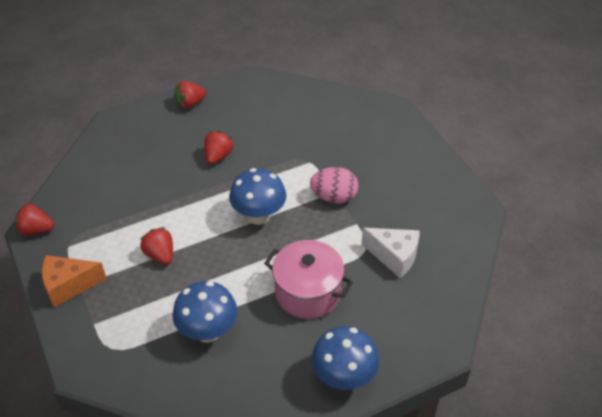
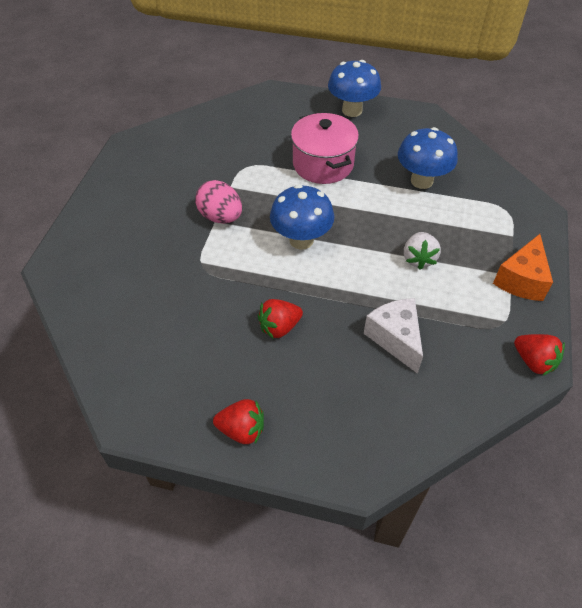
camera: 140 degrees left, 5 degrees up
orange cheese [42,255,107,308] -> orange cheese turned 90 degrees clockwise [493,234,553,301]
red strawberry [140,227,173,265] -> white strawberry [404,232,441,270]
white cheese [361,228,420,278] -> white cheese moved to [364,298,423,374]

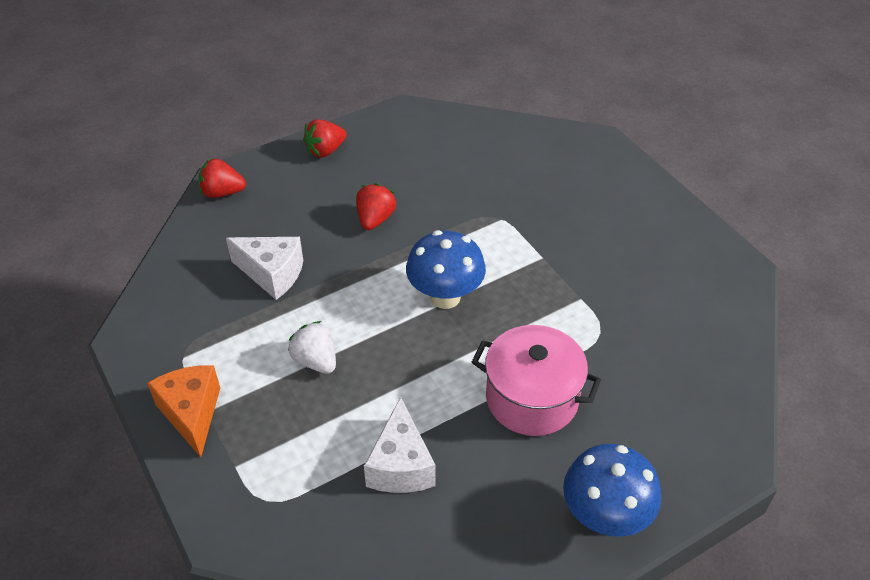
camera: 135 degrees right, 5 degrees down
pink egg [195,180,242,224] -> none
blue mushroom [398,127,458,189] -> white cheese [364,397,436,493]
red strawberry [514,334,565,376] -> red strawberry moved to [198,159,246,198]

